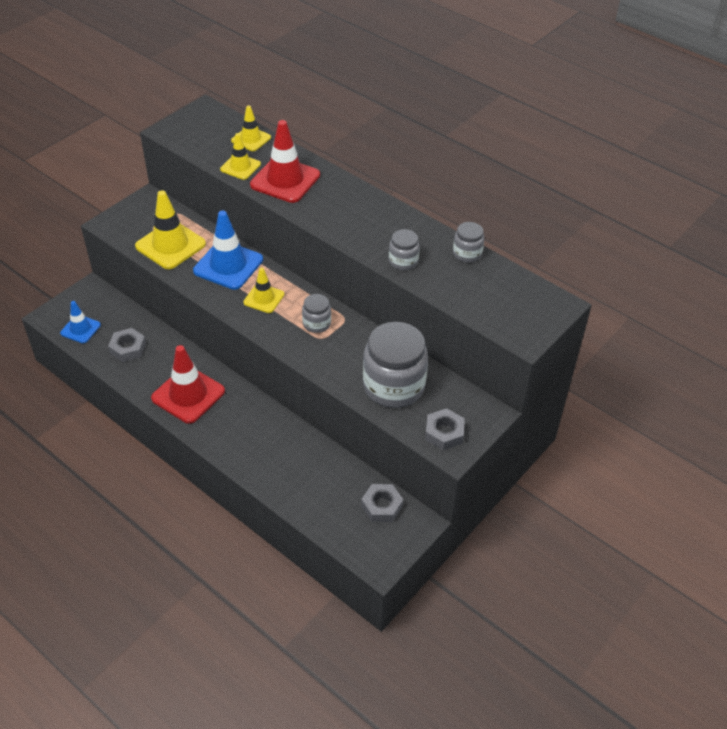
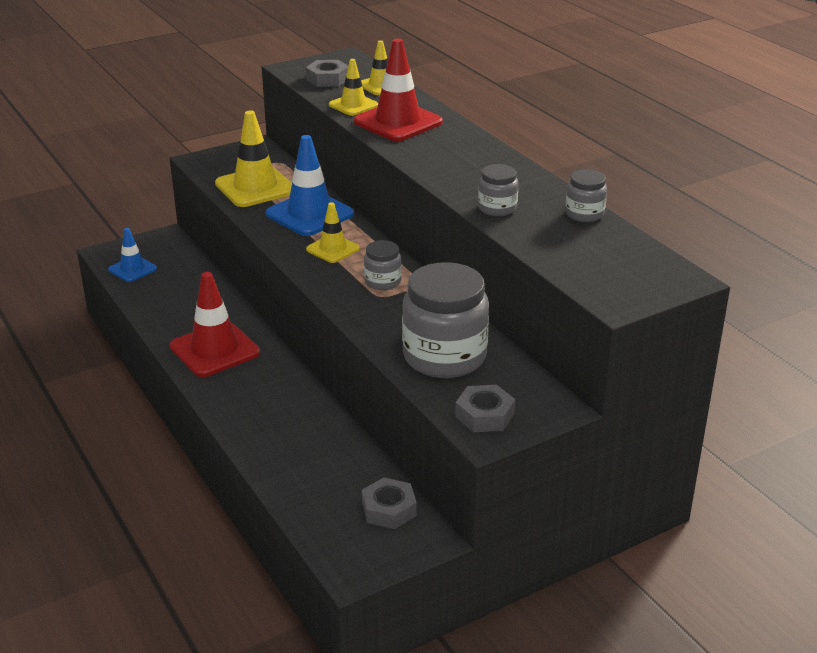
camera: 20 degrees right, 15 degrees down
grey nut [108,328,146,362] -> grey nut moved to [306,60,348,87]

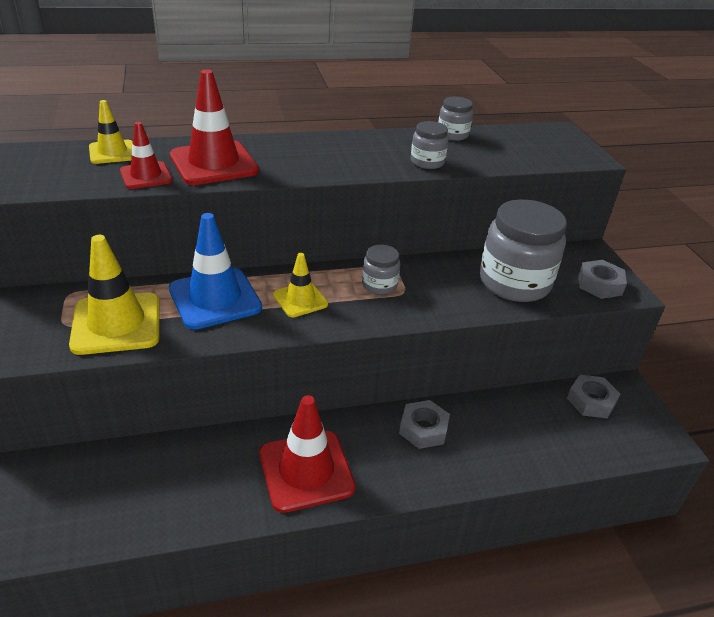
camera: 75 degrees left, 5 degrees up
blue traffic cone [108,228,157,282] -> none
grey nut [306,60,348,87] -> grey nut moved to [399,400,450,449]
yellow traffic cone [329,59,378,116] -> red traffic cone [120,122,173,189]

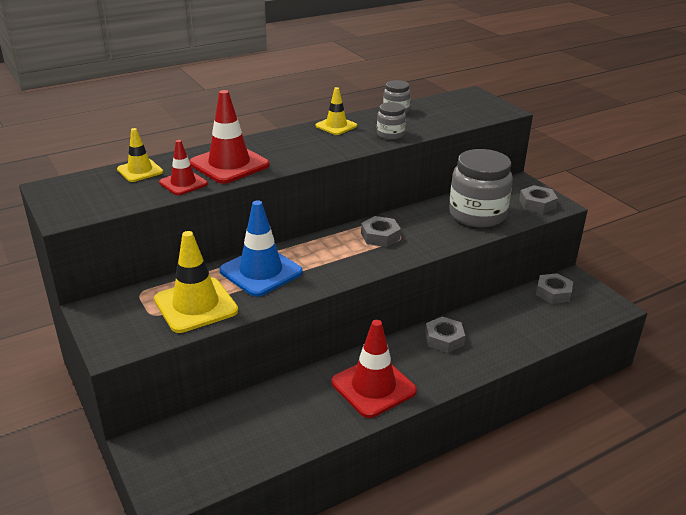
camera: 15 degrees left, 5 degrees down
yellow traffic cone [273,253,328,317] -> yellow traffic cone moved to [315,87,357,135]
grey jar [362,245,400,295] -> grey nut [361,216,401,247]

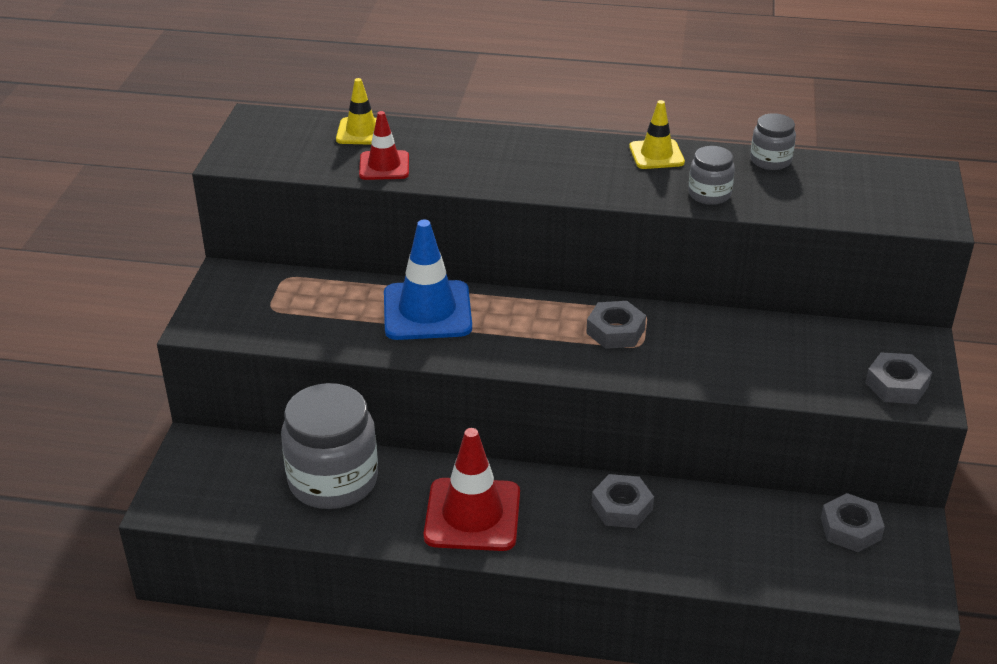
camera: 40 degrees right, 5 degrees up
yellow traffic cone [154,231,238,333] -> none
red traffic cone [189,90,270,184] -> none
grey jar [449,149,513,228] -> grey jar moved to [281,383,378,509]

